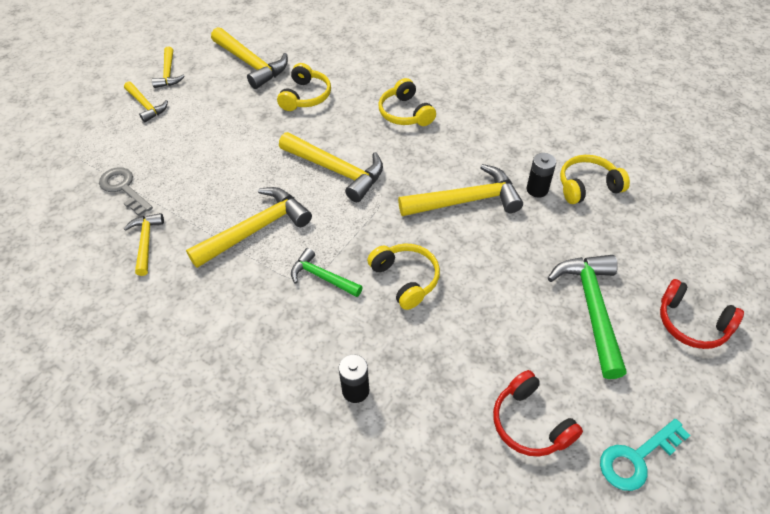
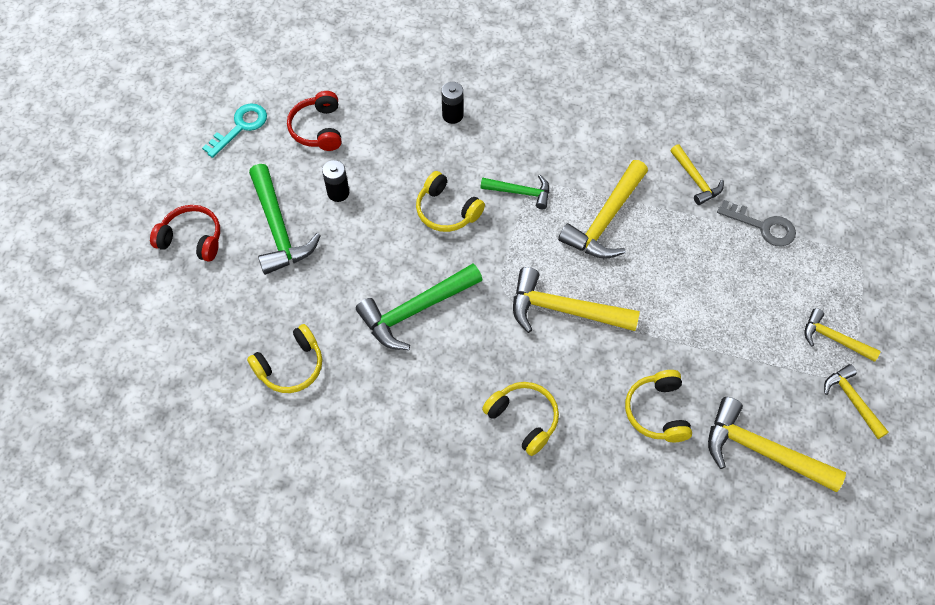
camera: 160 degrees right, 10 degrees up
yellow hammer [398,164,523,216] -> green hammer [356,264,482,350]
red headphones [493,370,583,457] -> red headphones turned 135 degrees counterclockwise [287,91,341,151]
black battery [527,153,556,198] -> black battery moved to [322,160,349,202]

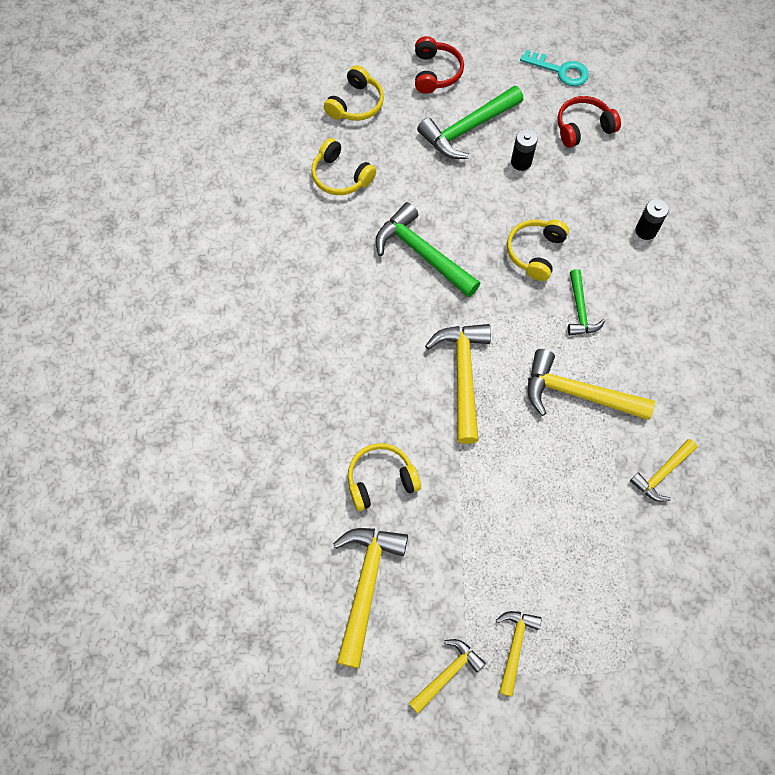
camera: 75 degrees right, 5 degrees up
yellow headphones [482,382,559,456] -> yellow headphones moved to [324,65,384,121]
grey key [717,200,796,247] -> none

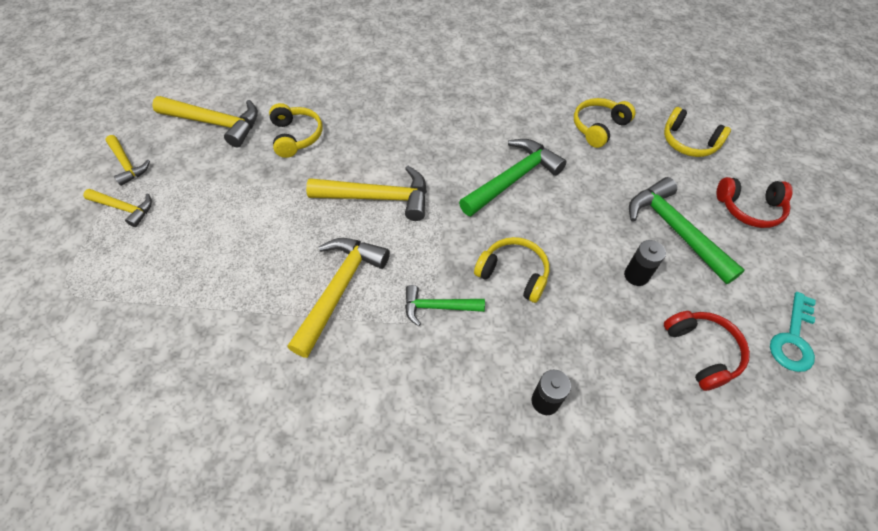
camera: 95 degrees right, 10 degrees down
yellow hammer [630,439,697,502] -> none

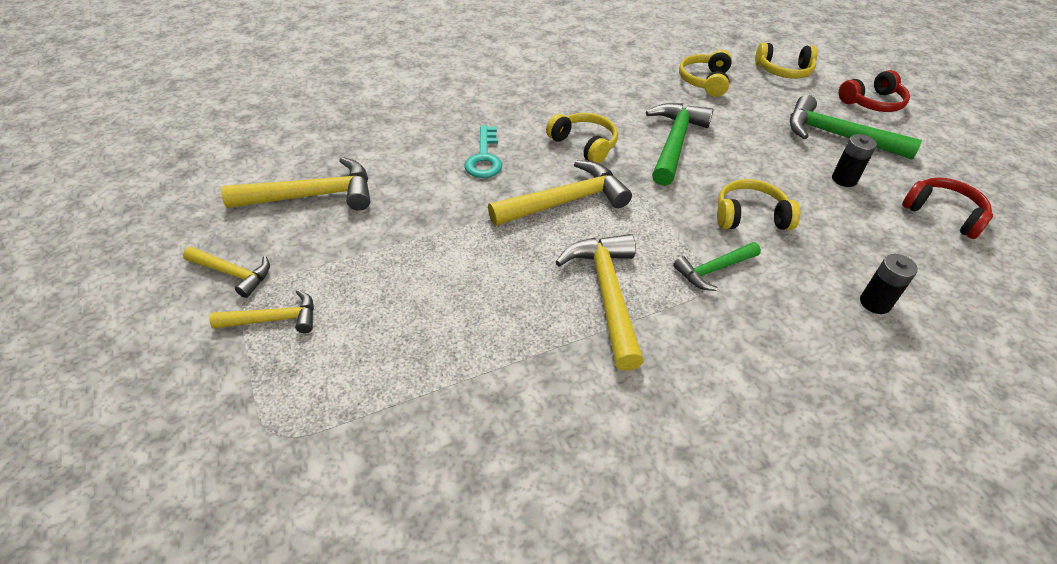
camera: 30 degrees left, 10 degrees down
yellow headphones [269,103,322,158] -> yellow headphones moved to [546,113,618,164]
turquoise key [770,292,816,372] -> turquoise key moved to [464,126,502,178]

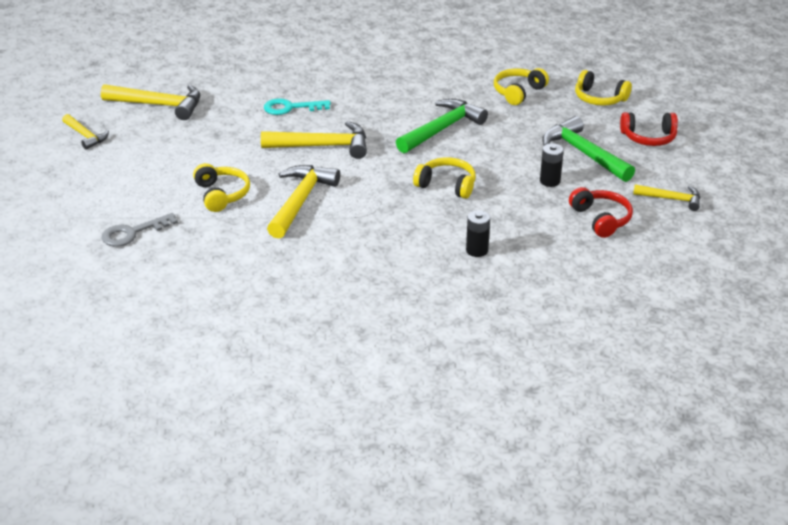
camera: 25 degrees right, 10 degrees down
yellow hammer [209,290,314,333] -> yellow hammer moved to [633,184,700,211]
turquoise key [464,126,502,178] -> turquoise key turned 60 degrees clockwise [264,98,331,115]
yellow headphones [546,113,618,164] -> yellow headphones moved to [193,163,250,212]
green hammer [673,242,761,291] -> none
none -> grey key [102,213,178,247]

